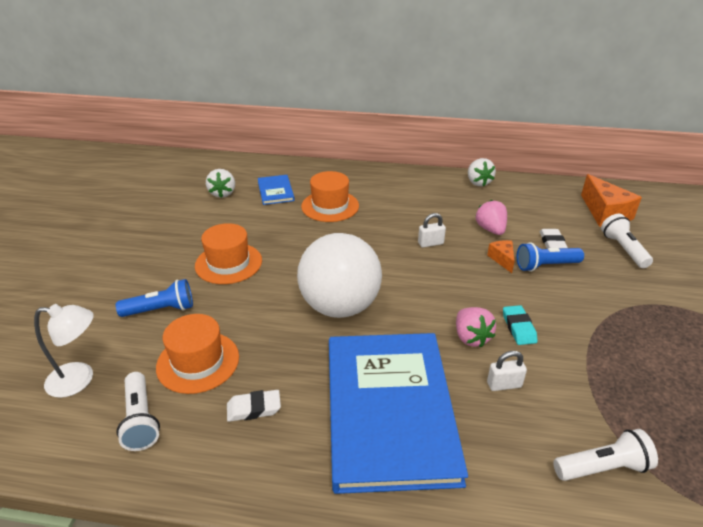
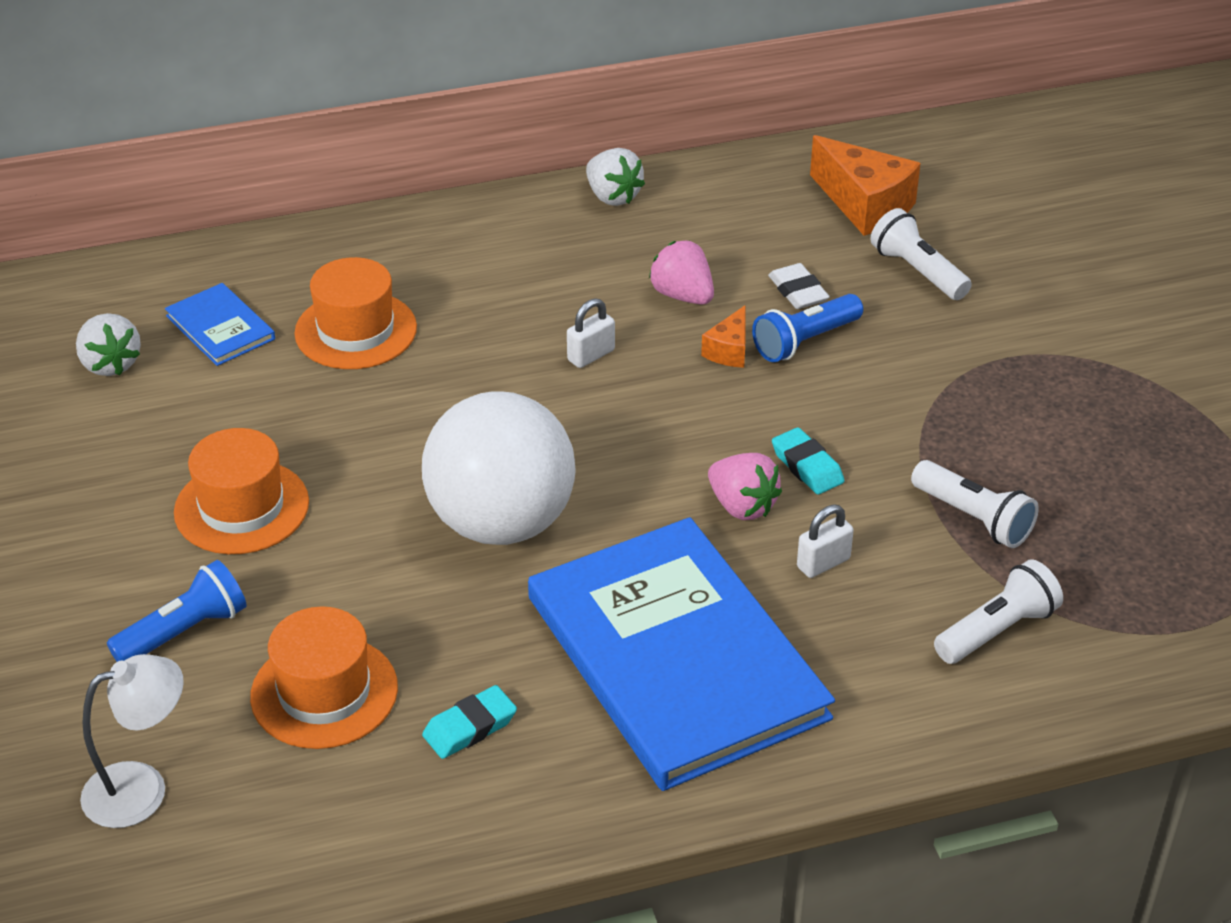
camera: 25 degrees left, 5 degrees up
white flashlight [116,372,160,451] -> white flashlight moved to [911,460,1039,548]
white eraser [227,390,281,422] -> turquoise eraser [422,685,517,759]
orange cheese [487,240,515,273] -> orange cheese turned 120 degrees counterclockwise [701,305,746,368]

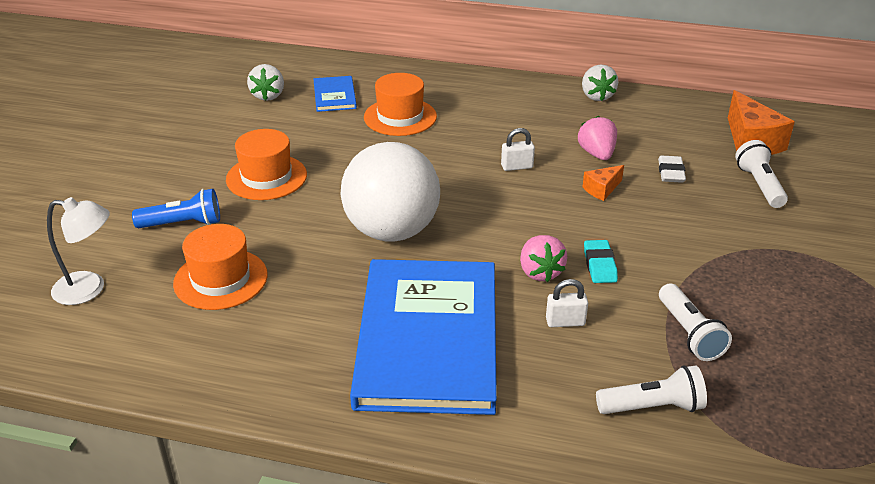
camera: 30 degrees right, 5 degrees down
turquoise eraser [422,685,517,759] -> none
blue flashlight [752,294,863,362] -> none

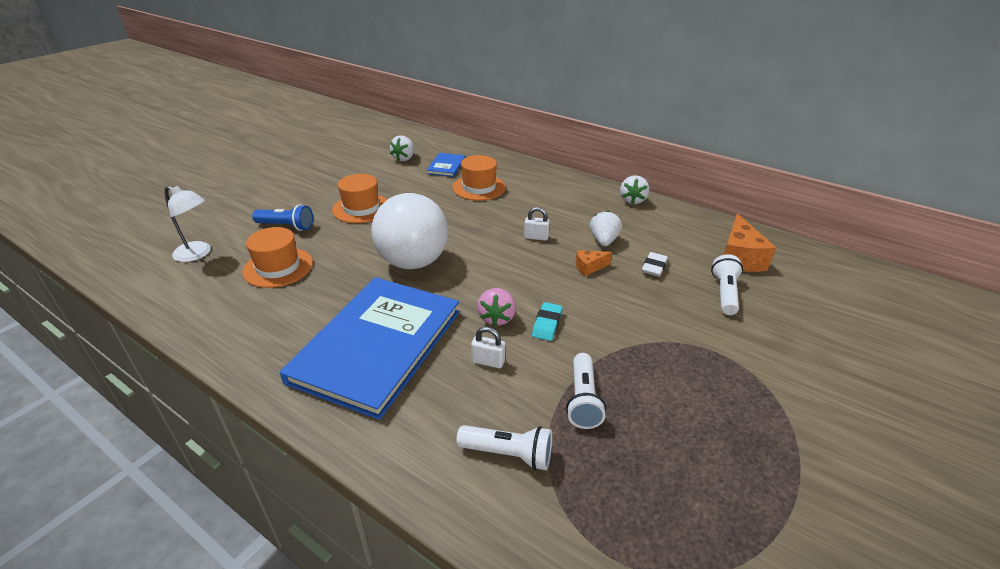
camera: 20 degrees right, 0 degrees up
pink strawberry [578,116,617,160] -> white strawberry [590,211,622,246]

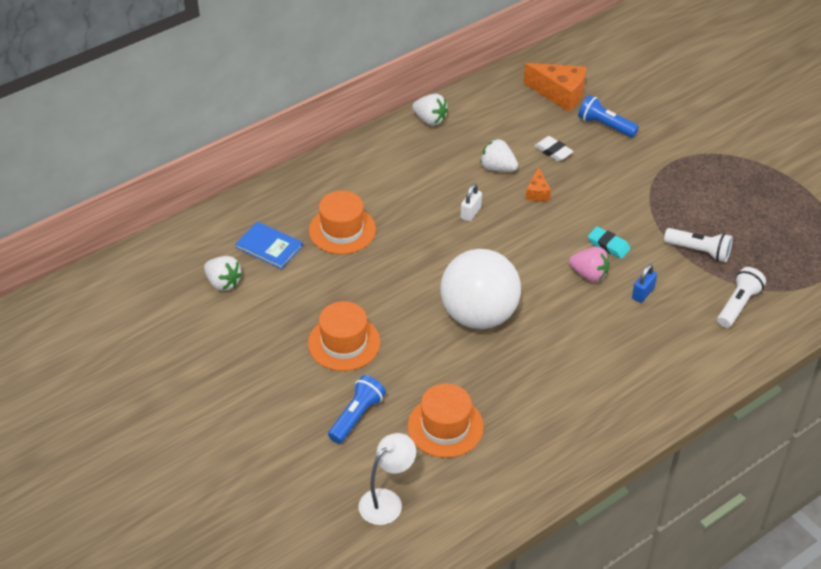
camera: 70 degrees left, 10 degrees up
blue book [280,277,459,420] -> none
white padlock [471,327,505,368] -> blue padlock [632,264,657,303]
white flashlight [711,254,743,315] -> blue flashlight [578,95,639,137]

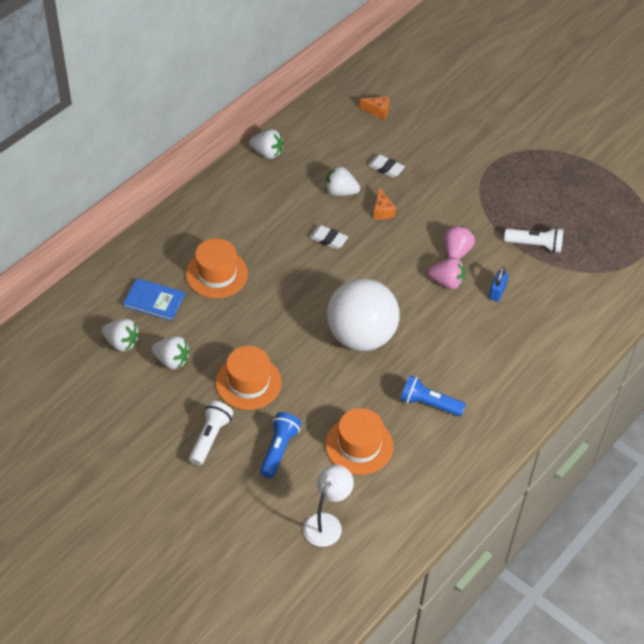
camera: 15 degrees left, 5 degrees up
white padlock [461,184,482,222] -> white eraser [309,225,348,249]
orange cheese [524,63,587,112] -> orange cheese [359,97,389,120], size x0.53
blue flashlight [578,95,639,137] -> blue flashlight moved to [400,375,466,417]
turquoise eraser [588,226,631,259] -> pink strawberry [444,226,475,259]
white flashlight [717,267,766,328] -> white flashlight moved to [189,401,233,466]
none -> white strawberry [151,336,190,369]

